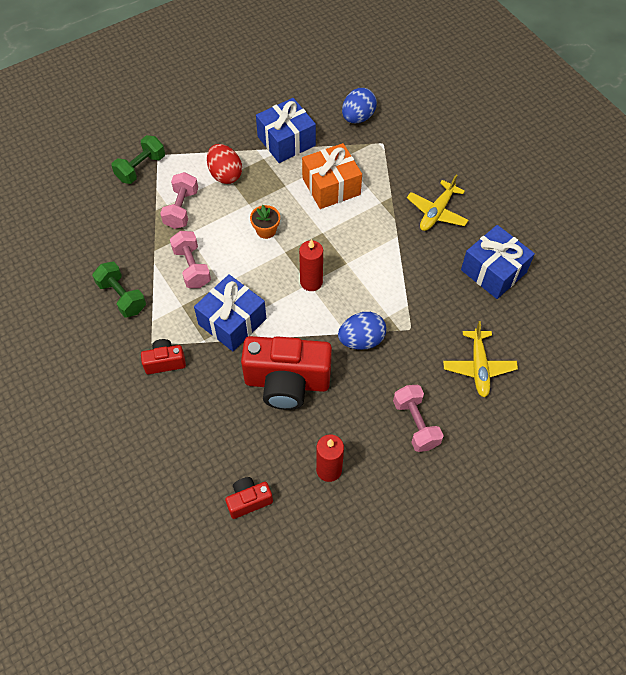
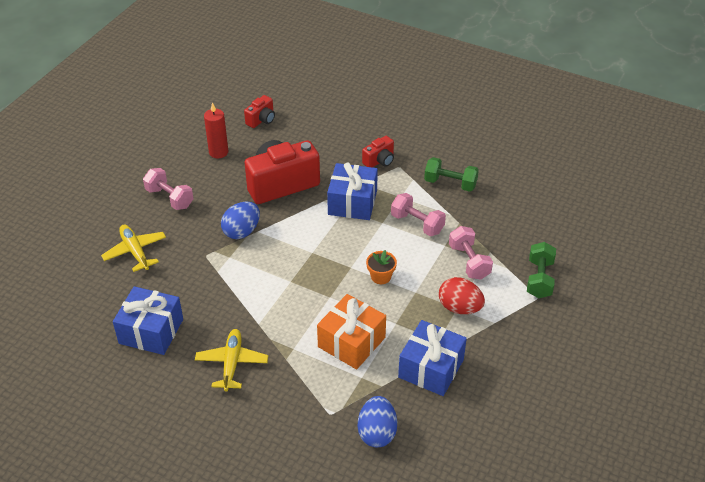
camera: 150 degrees right, 15 degrees down
red candle [299,239,323,291] -> none

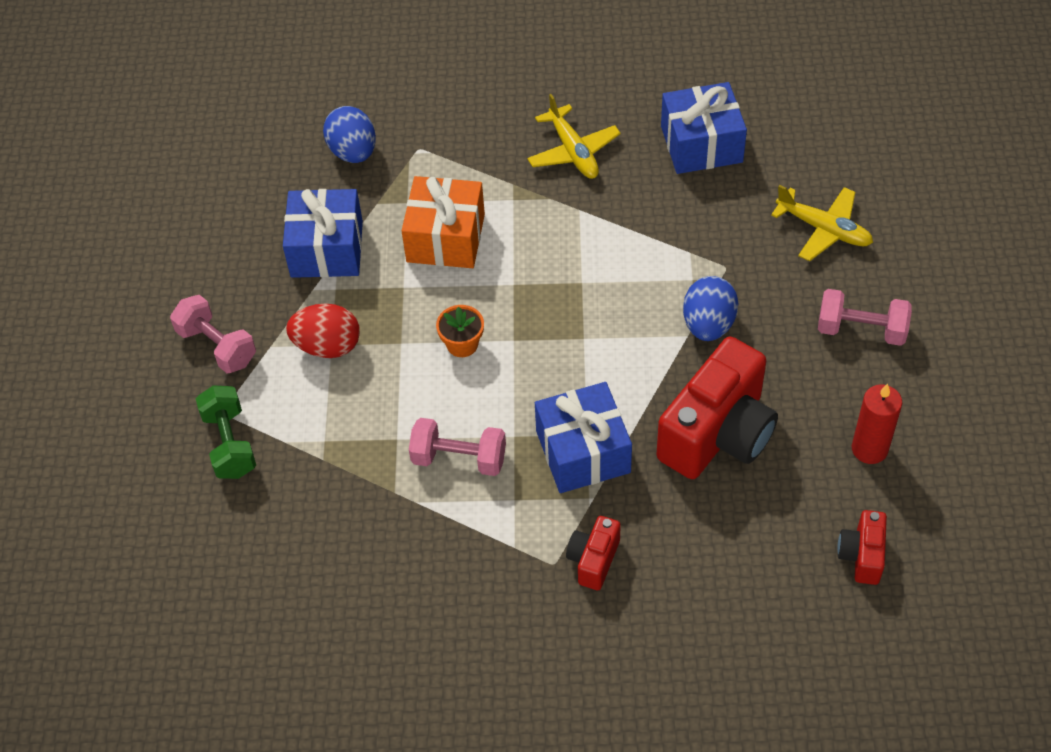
camera: 155 degrees right, 10 degrees up
green dumbbell [424,157,479,192] -> none
pink dumbbell [449,226,493,280] -> pink dumbbell moved to [170,295,256,373]

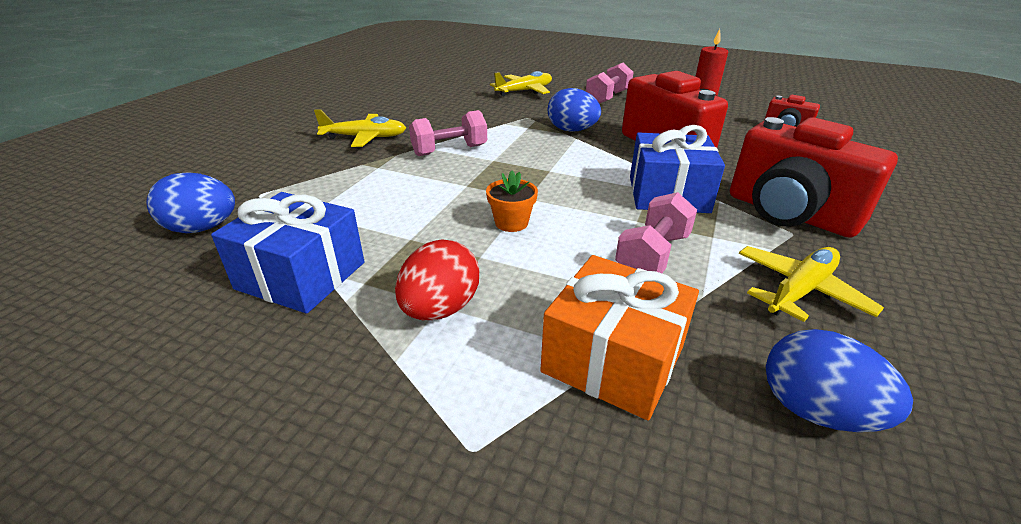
camera: 70 degrees left, 20 degrees down
pink dumbbell [170,295,256,373] -> pink dumbbell moved to [409,110,487,156]
green dumbbell [196,385,256,479] -> none
orange gift [401,176,485,268] -> orange gift moved to [540,255,699,421]
red camera [566,516,621,590] -> red camera [730,117,898,238], size x2.08
blue gift [661,82,747,174] -> none
none -> yellow plane [739,246,884,322]
none -> blue egg [766,329,913,432]

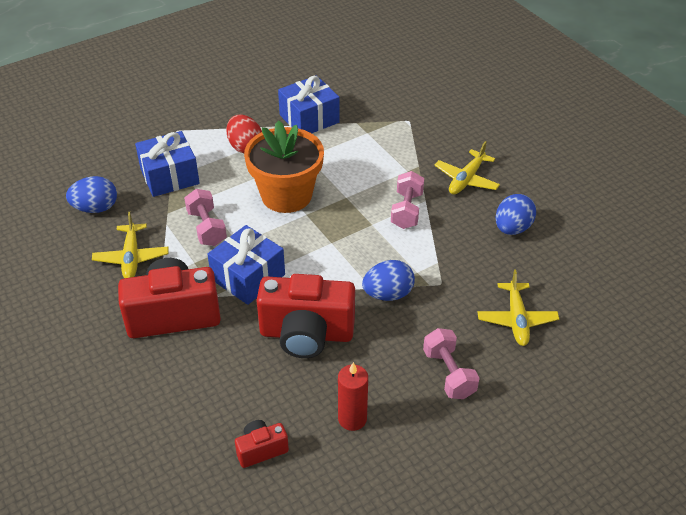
camera: 125 degrees right, 10 degrees up
blue egg [146,173,235,233] -> blue egg moved to [495,194,536,235]
orange flower pot [486,171,538,232] -> orange flower pot [244,120,324,213], size x2.43
orange gift [540,255,699,421] -> blue gift [135,131,200,197]

